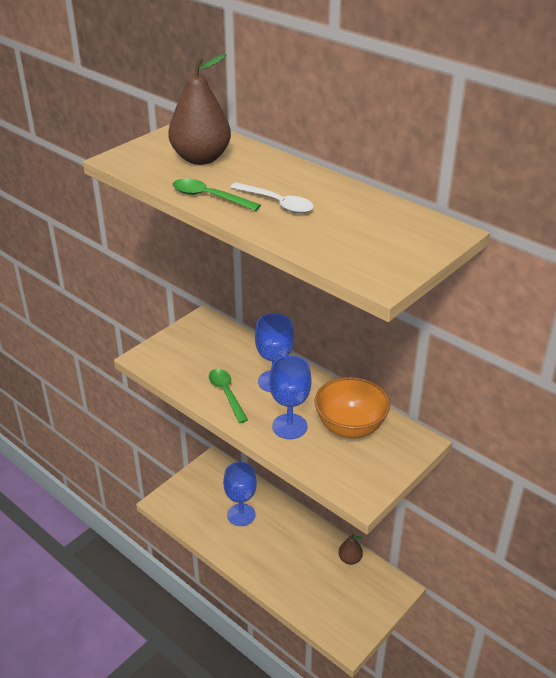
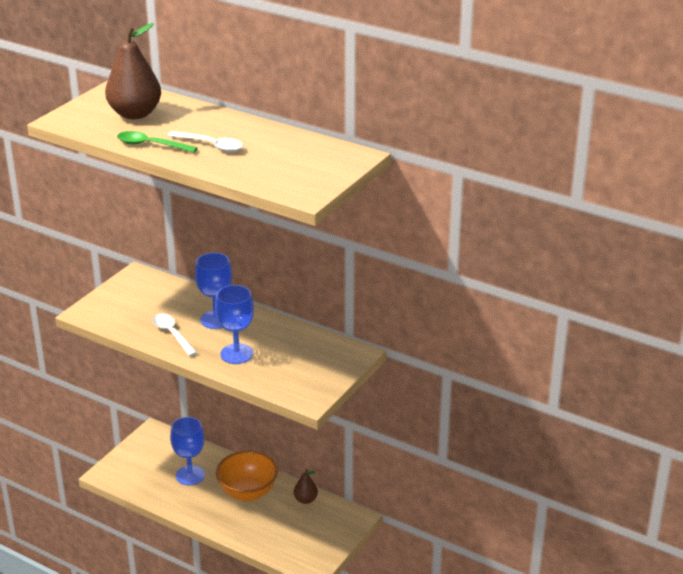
camera: 10 degrees left, 5 degrees down
green spoon [209,369,248,423] -> white spoon [153,313,197,356]
orange bowl [314,377,390,438] -> orange bowl moved to [216,451,278,501]

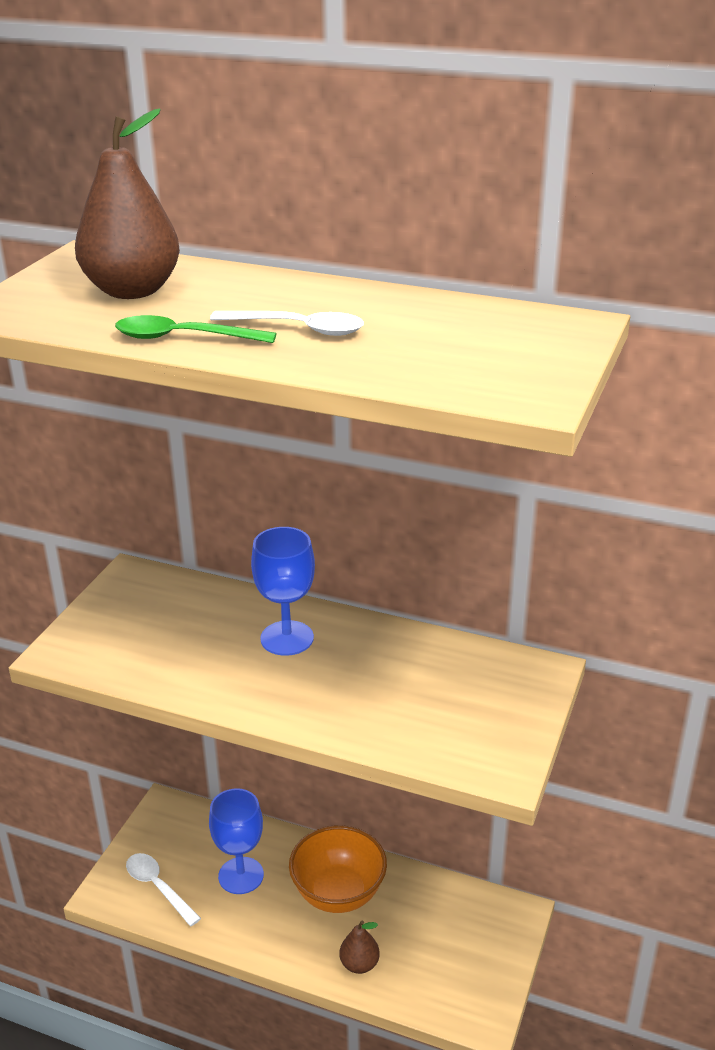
camera: 10 degrees left, 0 degrees up
white spoon [153,313,197,356] -> white spoon moved to [126,853,201,926]
blue goblet [215,285,254,364] -> none
brown pear [294,469,318,504] -> brown pear moved to [340,920,380,974]

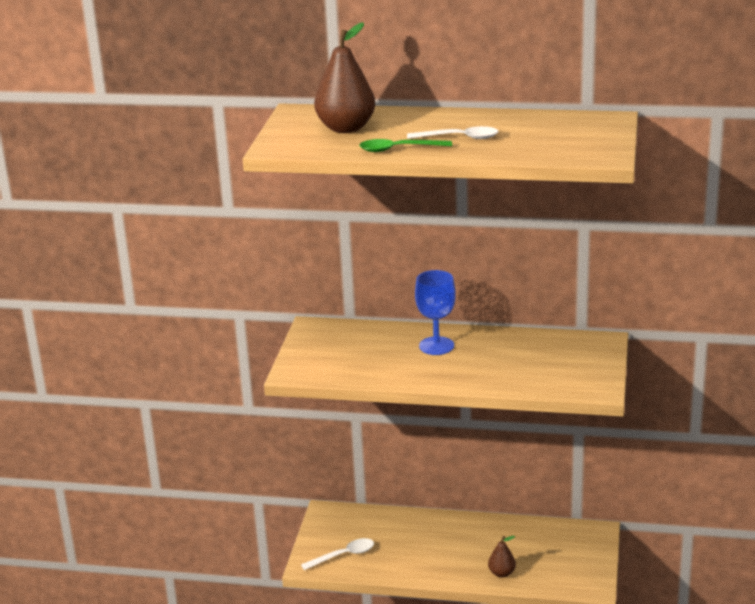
camera: 10 degrees left, 5 degrees down
white spoon [126,853,201,926] -> white spoon turned 120 degrees clockwise [301,538,374,570]
blue goblet [209,788,264,894] -> none
orange bowl [289,825,387,913] -> none

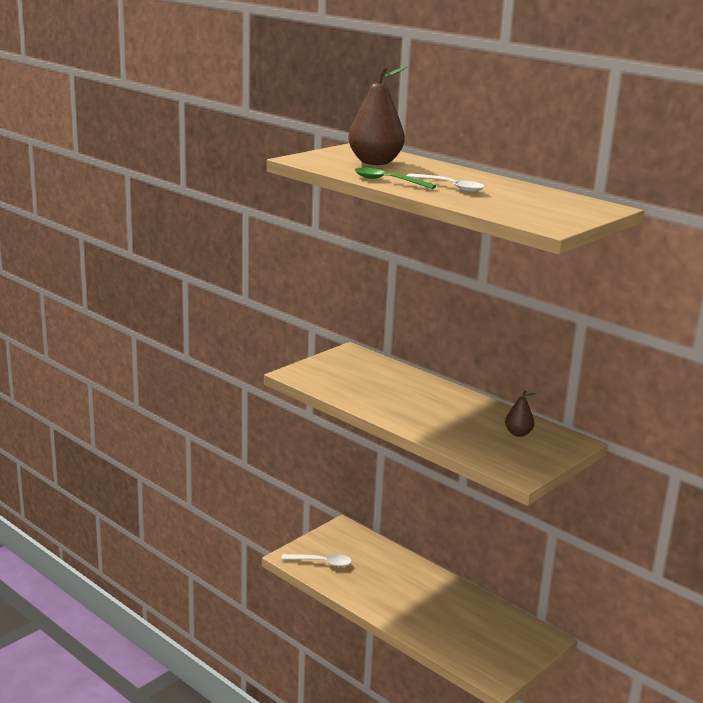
camera: 30 degrees right, 5 degrees down
blue goblet [415,270,456,355] -> none
brown pear [488,536,516,578] -> brown pear moved to [505,390,536,437]

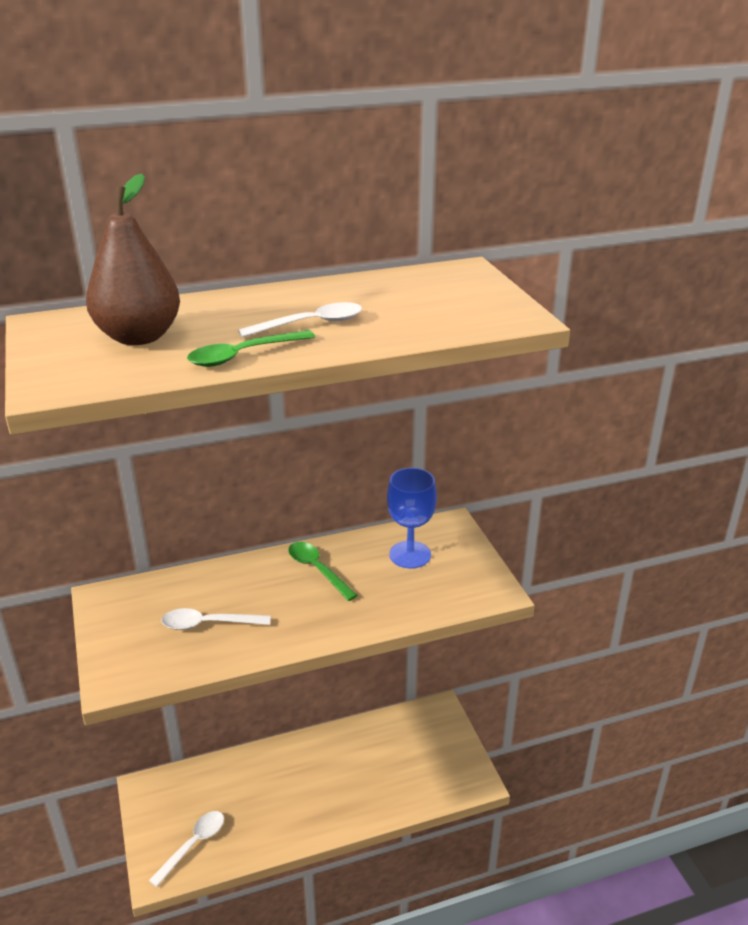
camera: 60 degrees left, 10 degrees up
brown pear [505,390,536,437] -> blue goblet [387,468,437,569]
none -> white spoon [161,608,271,630]
none -> green spoon [288,542,358,601]

